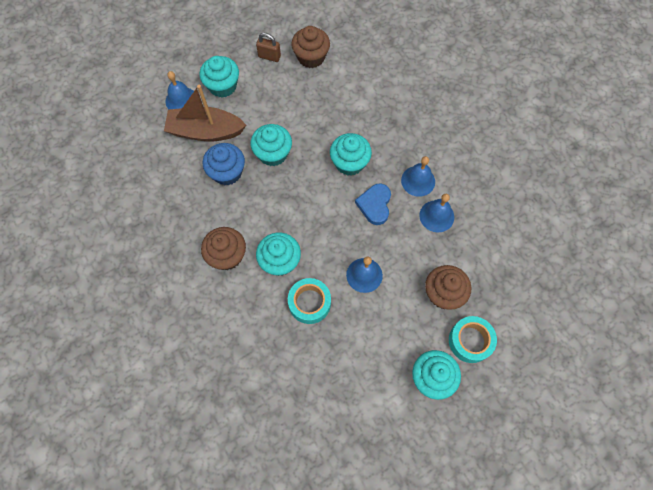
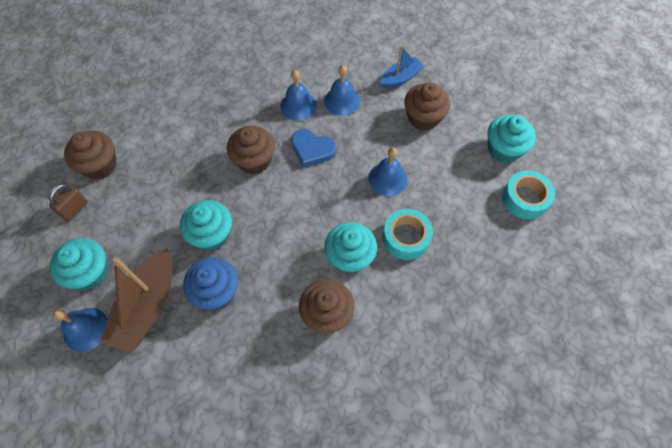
camera: 75 degrees left, 5 degrees down
turquoise cupcake [330,133,372,176] -> brown cupcake [227,126,275,174]
turquoise tape [449,316,497,363] -> turquoise tape moved to [502,170,555,220]
none -> blue boat [380,45,425,89]

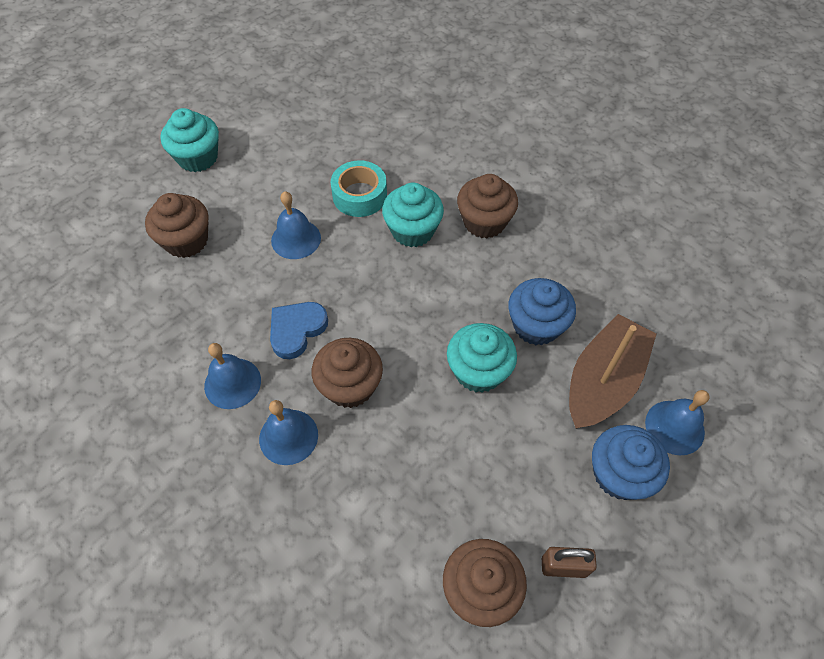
camera: 120 degrees left, 5 degrees down
turquoise cupcake [50,238,109,290] -> blue cupcake [592,425,670,500]
brown boat [100,248,172,353] -> brown boat turned 45 degrees counterclockwise [569,314,656,429]
blue heart [291,129,336,168] -> blue heart turned 135 degrees counterclockwise [270,302,328,359]
blue bell [324,65,360,116] -> blue bell moved to [259,400,318,465]
blue boat [380,45,425,89] -> none
turquoise tape [502,170,555,220] -> none

